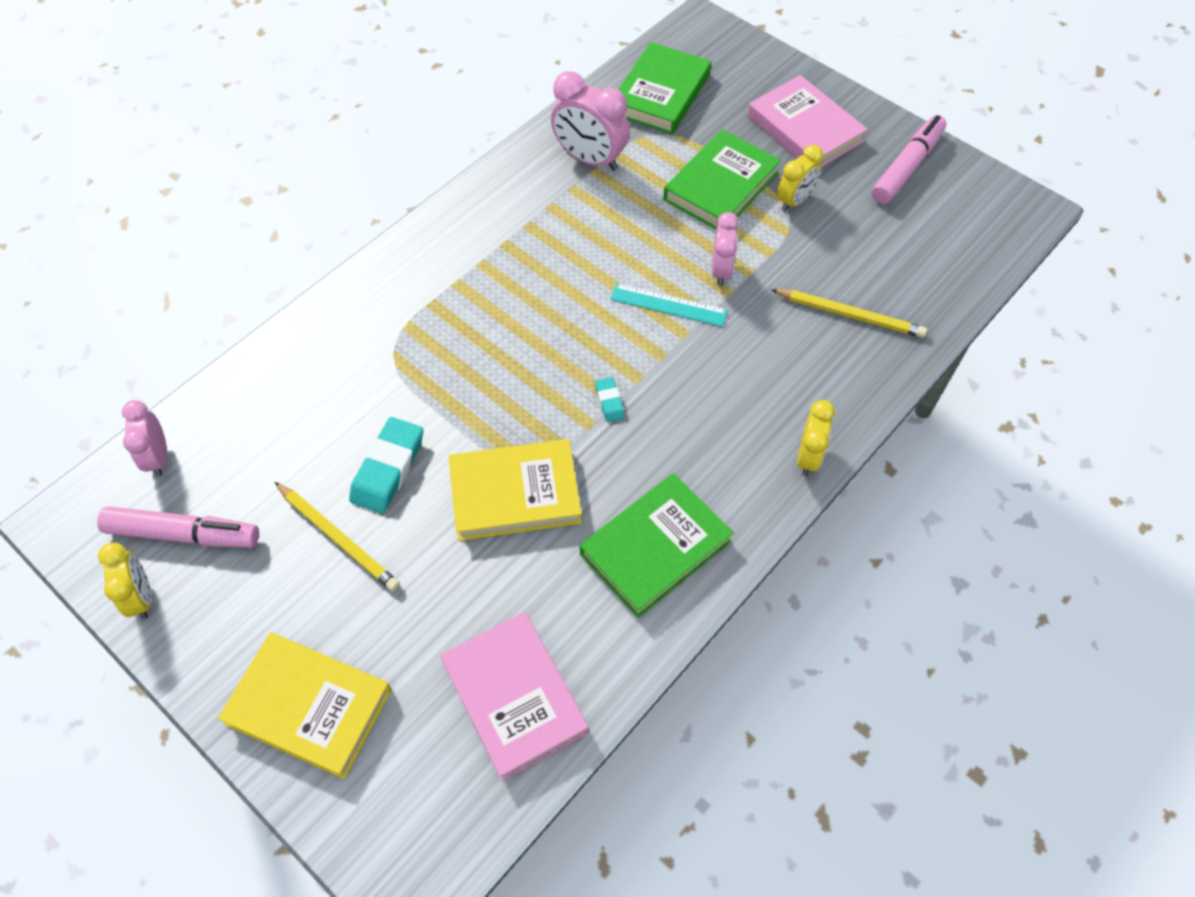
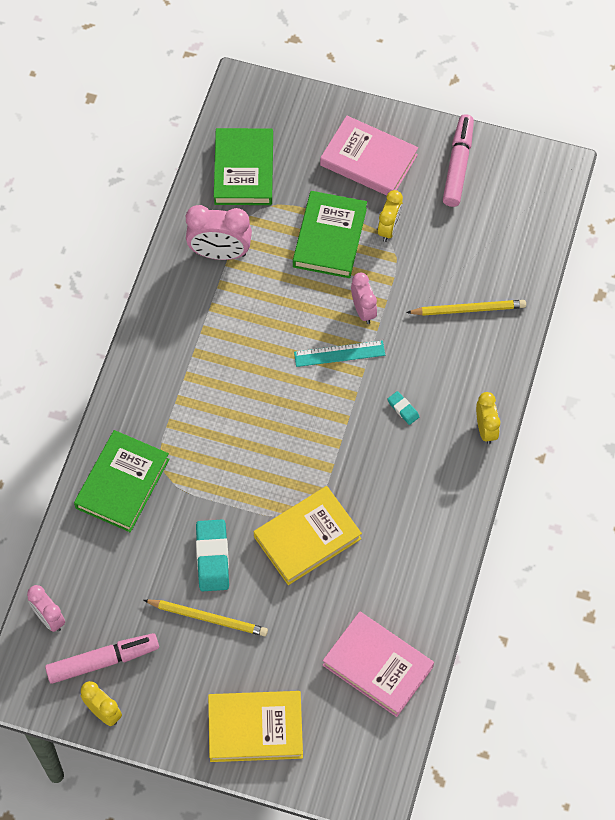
camera: 25 degrees left, 5 degrees up
green book [580,473,734,618] -> green book moved to [74,430,170,532]
turquoise eraser [595,377,625,423] -> turquoise eraser moved to [387,391,419,425]

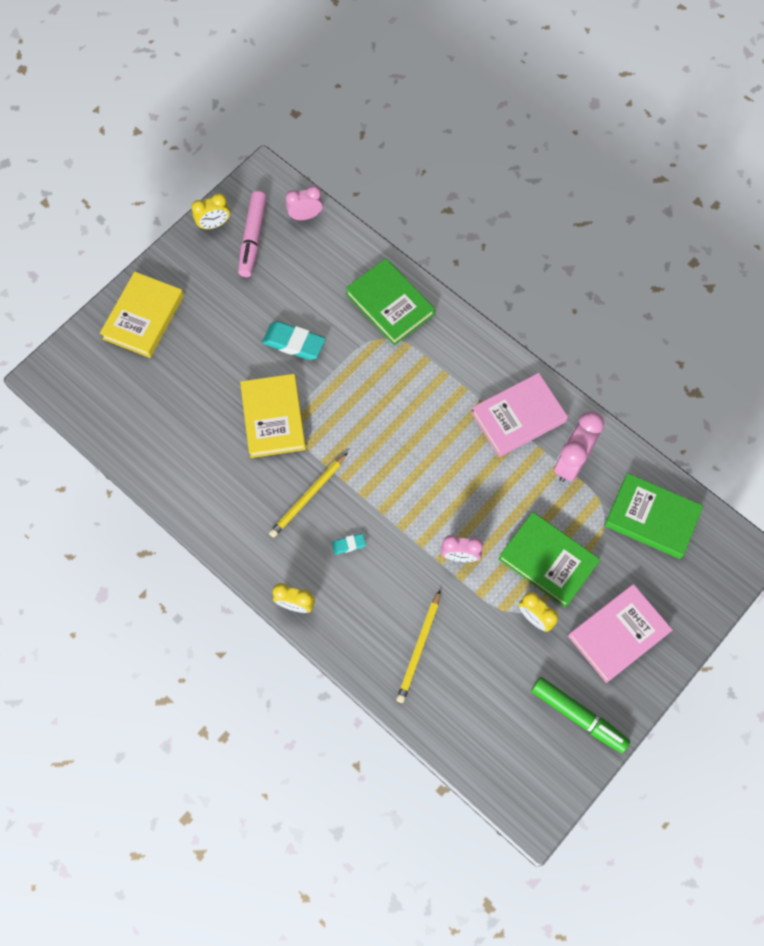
camera: 115 degrees right, 5 degrees up
yellow pencil [143,600,268,636] -> yellow pencil moved to [269,453,347,537]
turquoise ruler [294,340,385,367] -> none
pink book [323,612,434,717] -> pink book moved to [471,373,568,457]
pink marker [443,114,474,207] -> green marker [531,677,630,753]

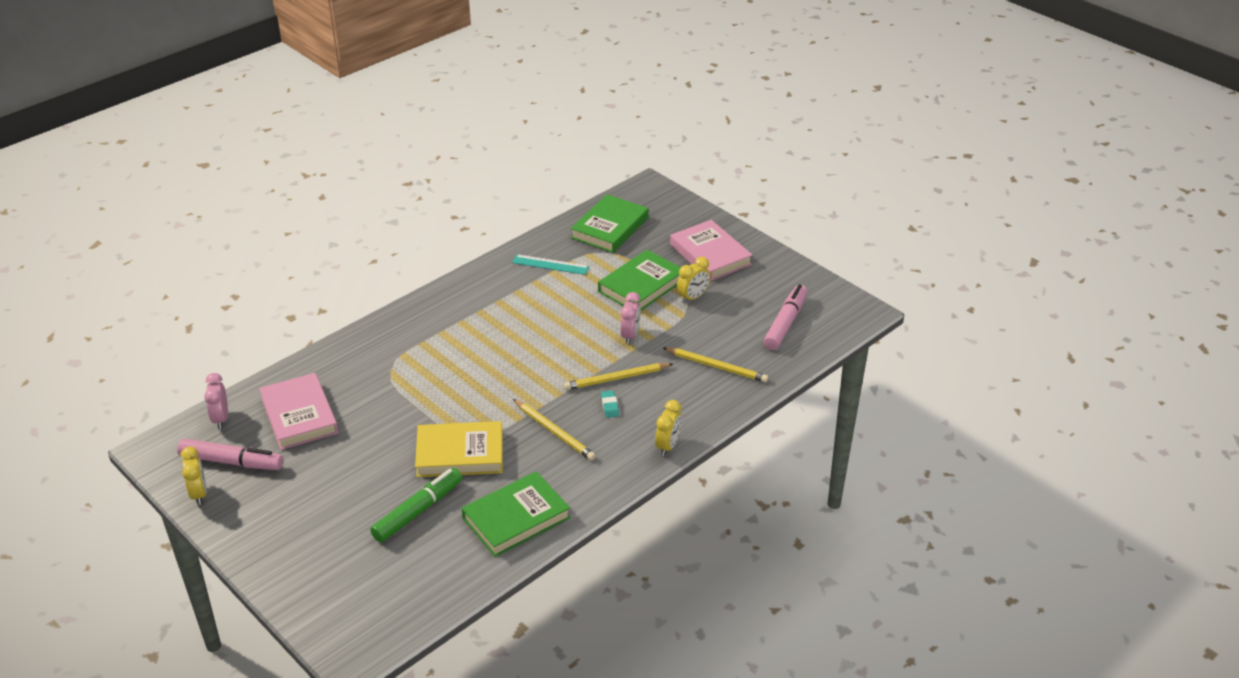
camera: 85 degrees left, 30 degrees down
yellow book [100,271,184,358] -> none
turquoise eraser [262,321,326,360] -> none
green book [345,258,435,345] -> green book moved to [461,471,571,557]
pink book [471,373,568,457] -> pink book moved to [259,373,338,450]
green marker [531,677,630,753] -> green marker moved to [370,468,462,543]
pink clock [554,411,604,482] -> turquoise ruler [512,254,589,275]
none -> yellow pencil [564,363,673,390]
none -> pink marker [764,284,807,350]

